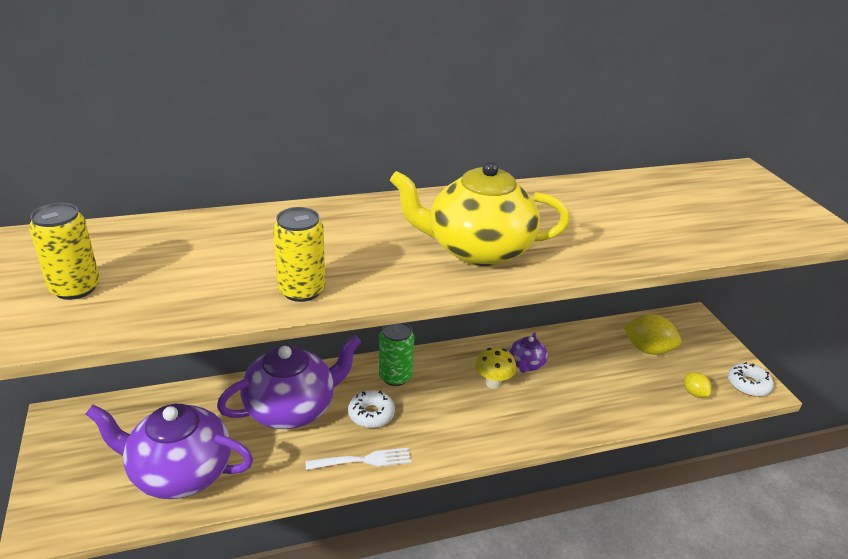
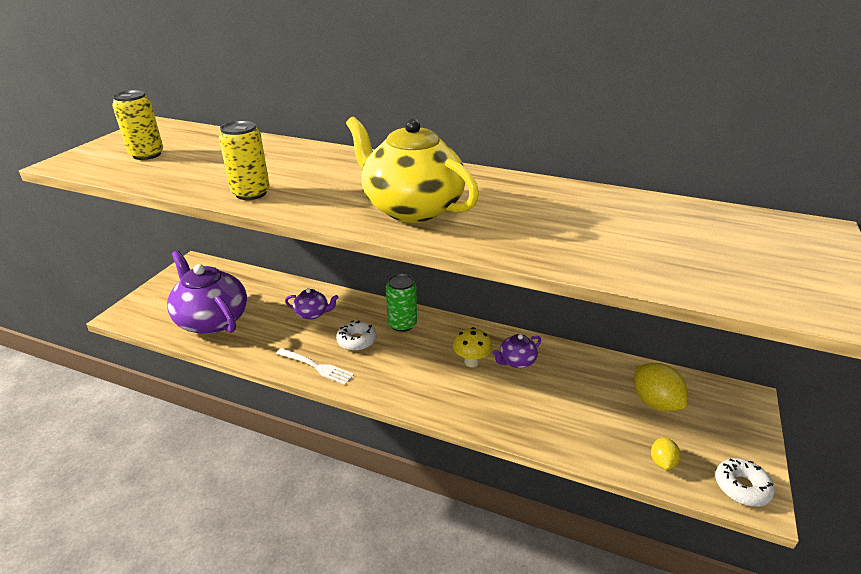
camera: 40 degrees right, 0 degrees up
purple teapot [217,335,361,429] -> purple teapot [285,288,339,320], size x0.47

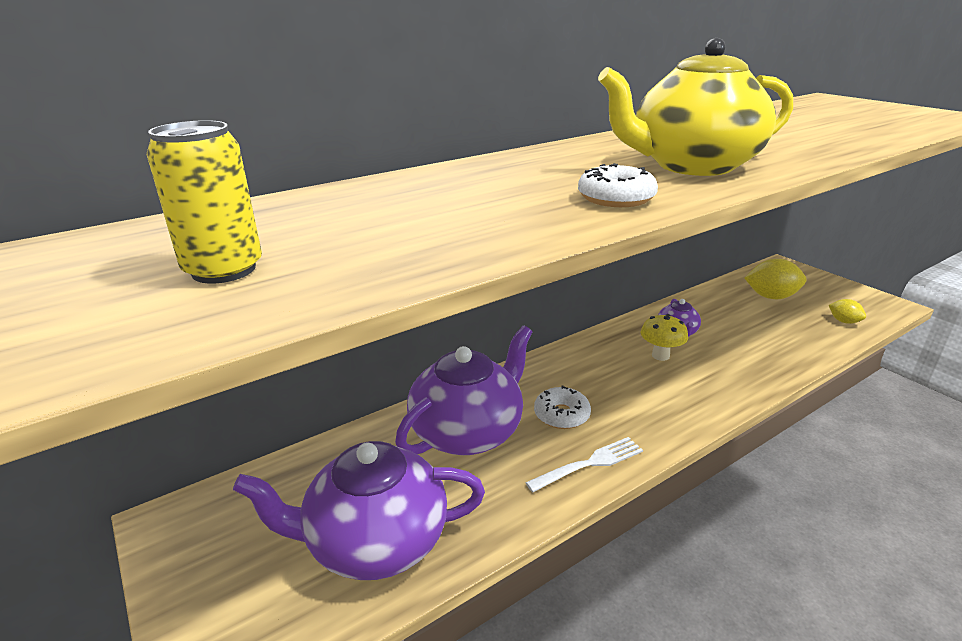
camera: 55 degrees left, 5 degrees down
yellow can [219,121,270,200] -> none
purple teapot [285,288,339,320] -> purple teapot [395,326,532,455], size x2.14
green can [386,274,417,332] -> none
white donut [715,458,775,507] -> white donut moved to [578,163,658,207]

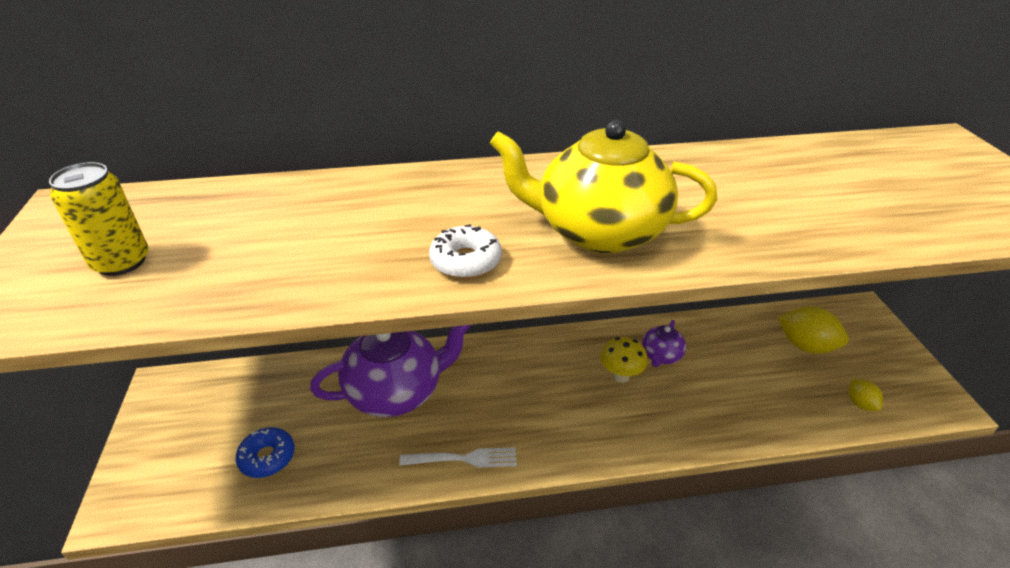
camera: 25 degrees right, 10 degrees up
purple teapot [233,441,485,580] -> blue donut [236,427,295,478]
white donut [534,385,591,429] -> none

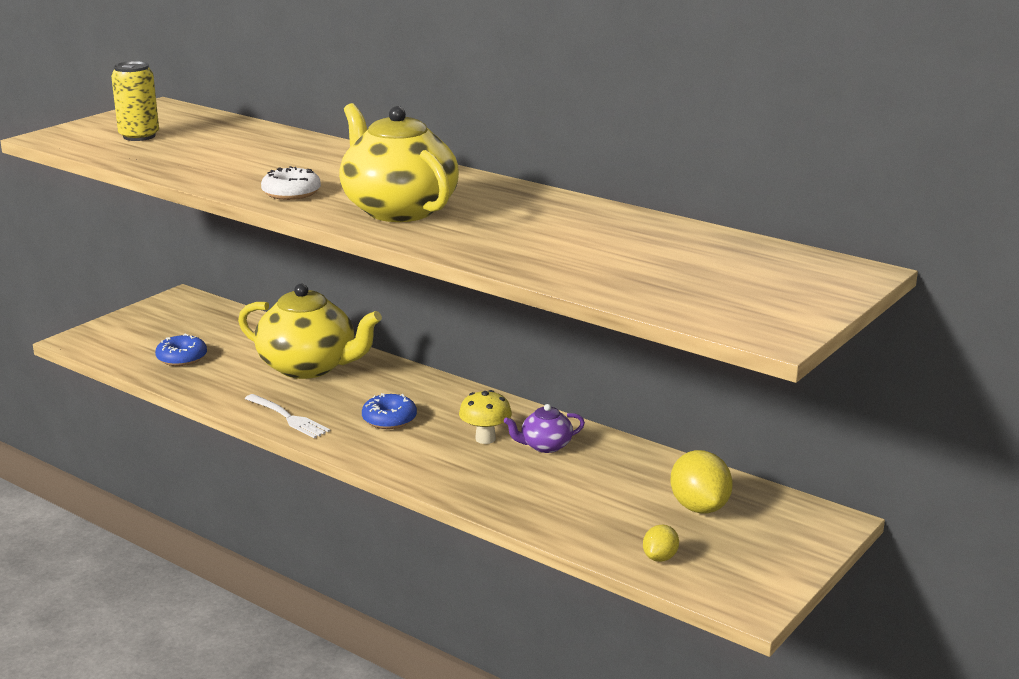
camera: 45 degrees right, 15 degrees down
purple teapot [310,325,472,417] -> yellow teapot [238,284,382,379]
none -> blue donut [362,393,417,429]

